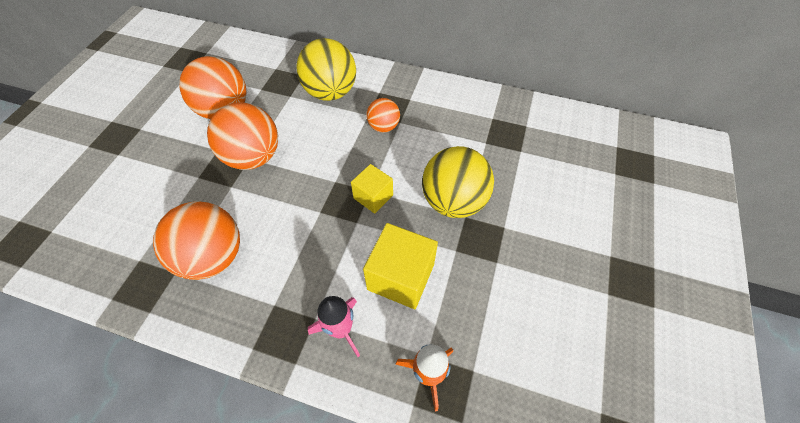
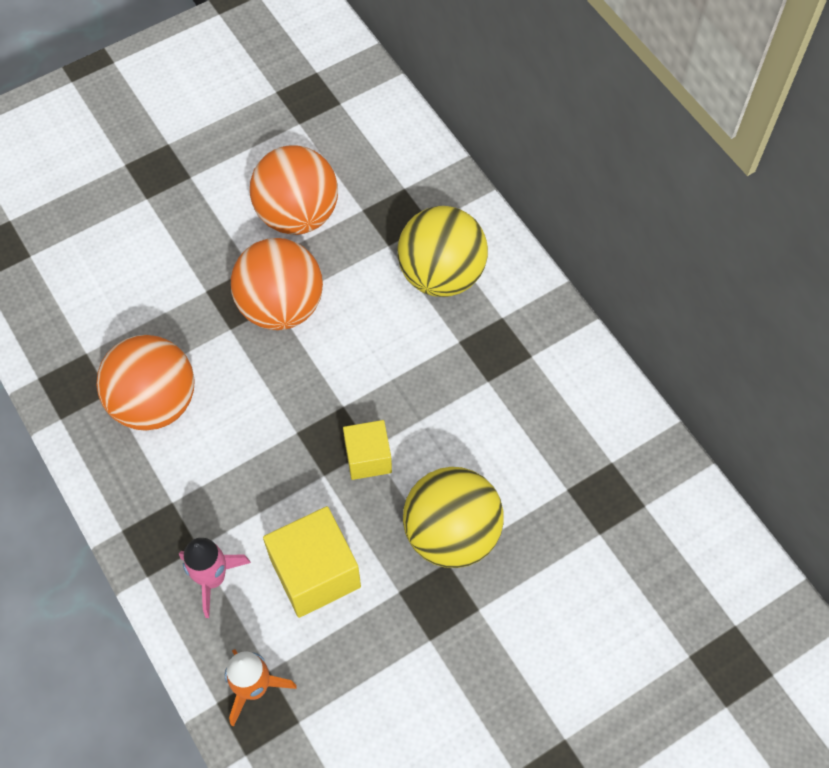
camera: 40 degrees right, 5 degrees up
orange ball [366,98,400,132] -> none

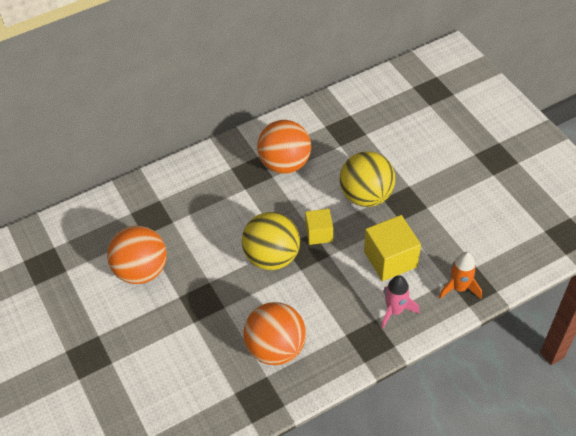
camera: 85 degrees left, 10 degrees down
orange ball [231,238,323,330] -> orange ball moved to [257,120,311,174]
yellow ball [397,206,488,297] -> yellow ball moved to [242,212,300,270]

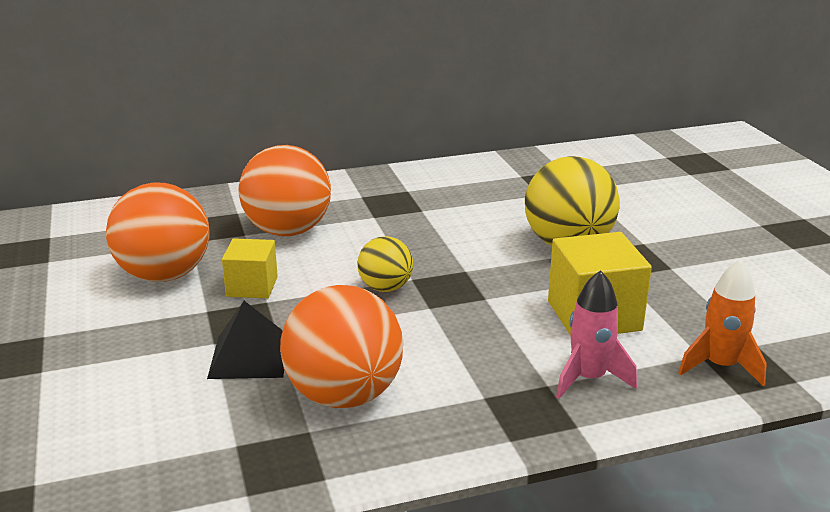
camera: 10 degrees right, 25 degrees down
yellow ball [242,212,300,270] -> yellow ball [357,236,413,292], size x0.55
orange ball [257,120,311,174] -> orange ball moved to [239,145,331,236]
yellow cube [305,209,333,245] -> yellow cube moved to [222,238,278,298]
none -> black pyramid [207,301,284,379]

